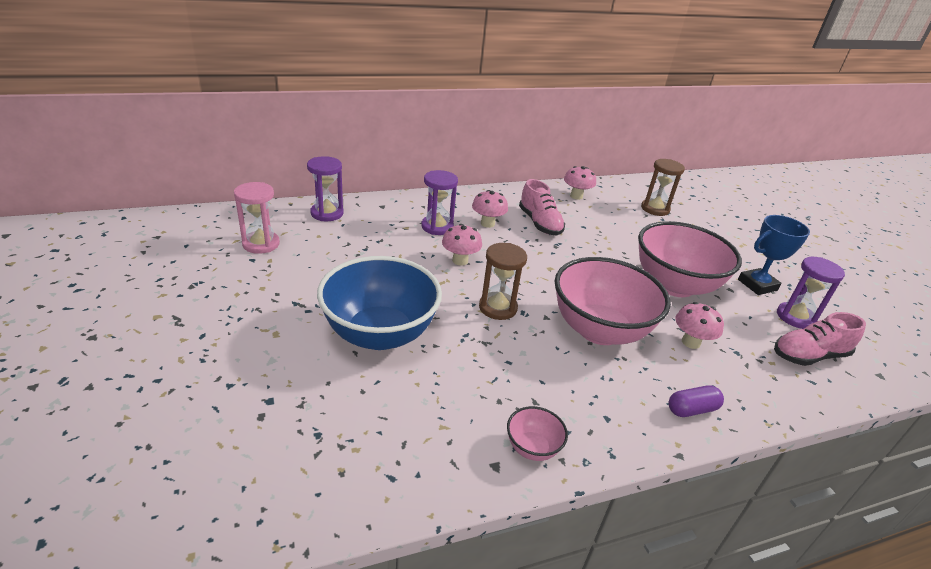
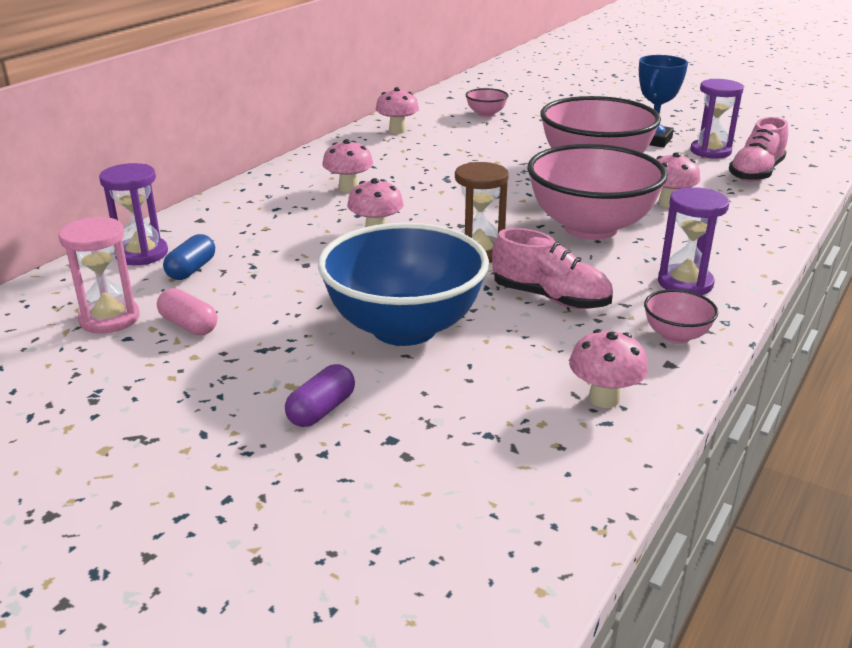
camera: 35 degrees left, 5 degrees down
purple hourglass [421,170,458,235] -> purple hourglass moved to [658,187,729,295]
pink shoe [519,179,565,235] -> pink shoe moved to [492,228,613,309]
brown hourglass [641,159,685,216] -> pink bowl [466,88,508,117]
purple capsule [668,386,724,417] -> purple capsule moved to [285,364,355,427]
none -> pink capsule [157,288,217,335]
none -> blue capsule [163,234,215,280]
none -> pink mushroom [569,329,648,408]

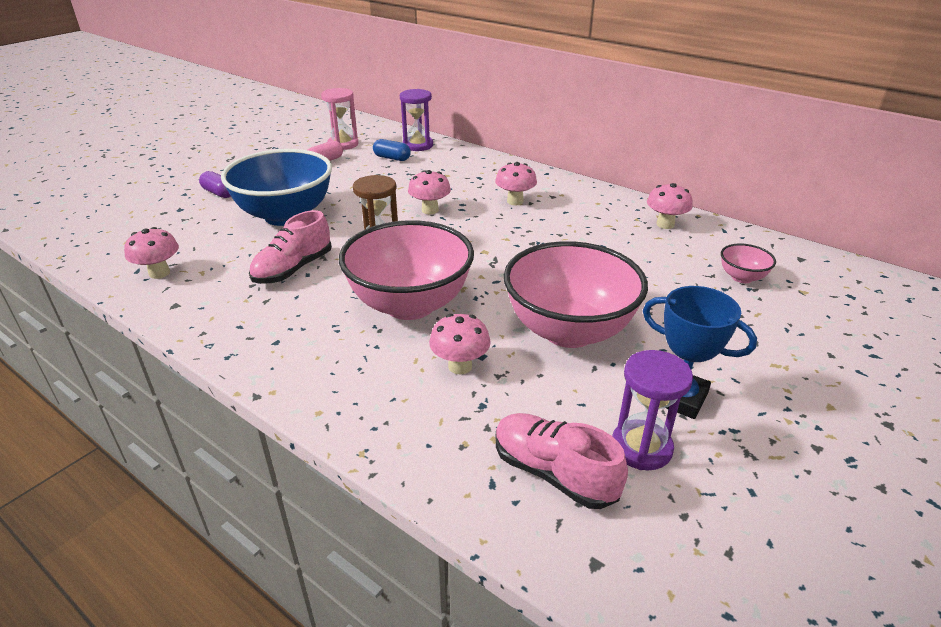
camera: 95 degrees right, 5 degrees up
pink bowl [644,289,718,344] -> none
purple hourglass [658,187,729,295] -> none

